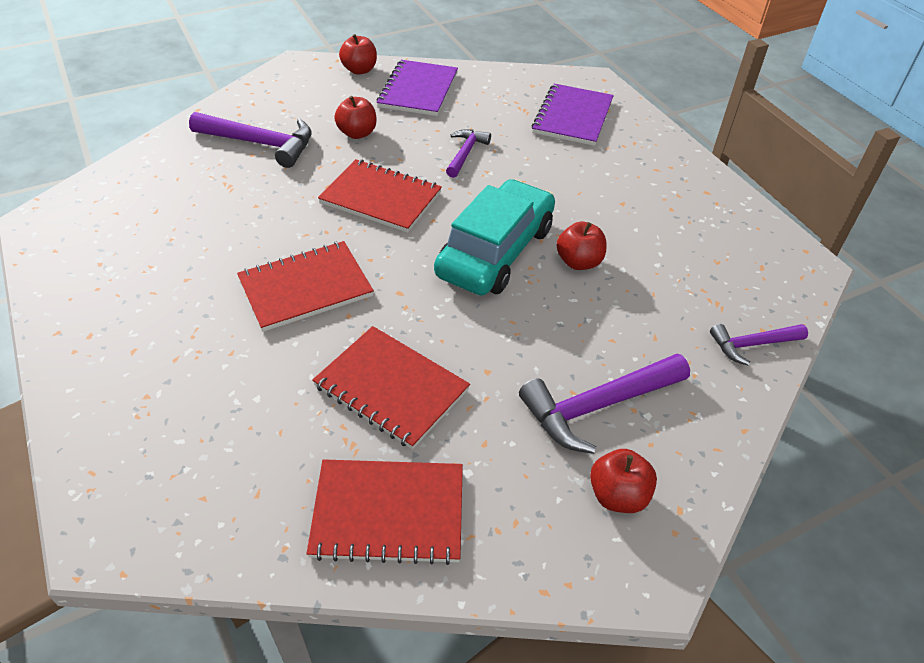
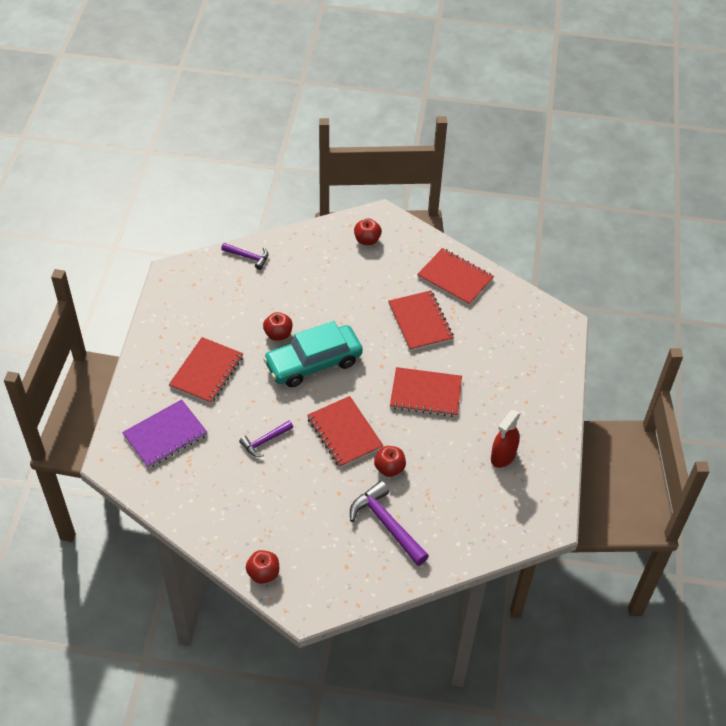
camera: 145 degrees left, 5 degrees up
red apple [335,96,377,139] -> red apple moved to [374,446,406,477]
purple notebook [376,60,458,116] -> none
purple hammer [519,354,690,454] -> none
none -> red notebook [169,337,243,404]
none -> red spray bottle [491,410,521,468]

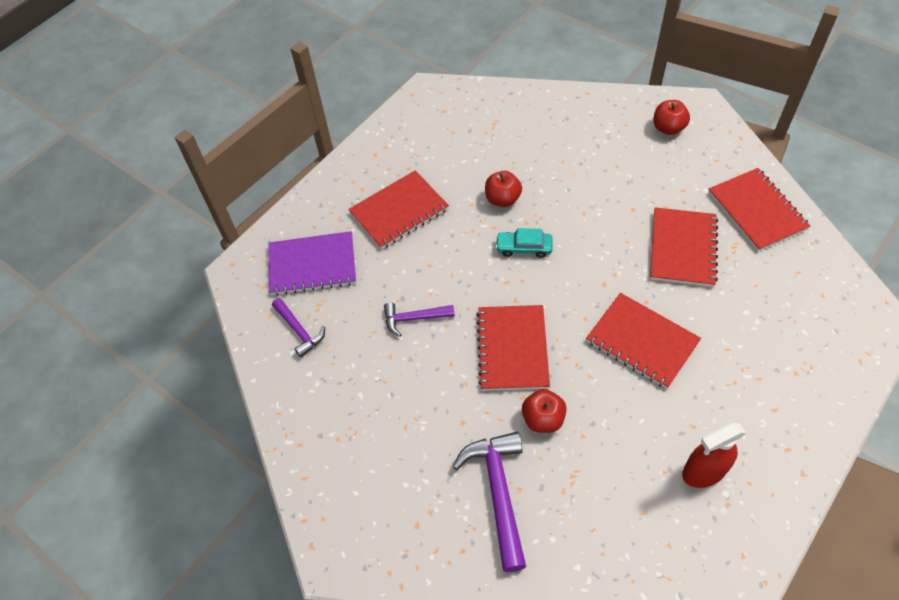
camera: 35 degrees right, 5 degrees up
purple hammer [221,243,268,270] -> purple hammer moved to [272,298,325,358]
red apple [246,550,279,584] -> none
turquoise car [263,321,363,387] -> turquoise car [496,228,553,258], size x0.45

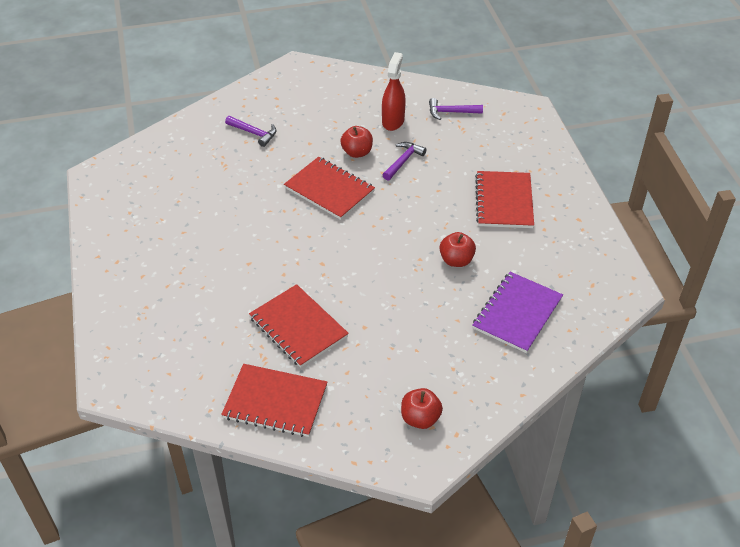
camera: 125 degrees right, 10 degrees down
purple notebook [268,231,356,296] -> purple notebook moved to [472,272,563,353]
purple hammer [452,432,526,572] -> purple hammer [225,116,276,147], size x0.59
turquoise car [496,228,553,258] -> none
red apple [522,389,567,433] -> red apple moved to [340,126,373,158]
red notebook [586,293,701,389] -> none
red spray bottle [682,423,746,488] -> red spray bottle moved to [382,52,406,131]

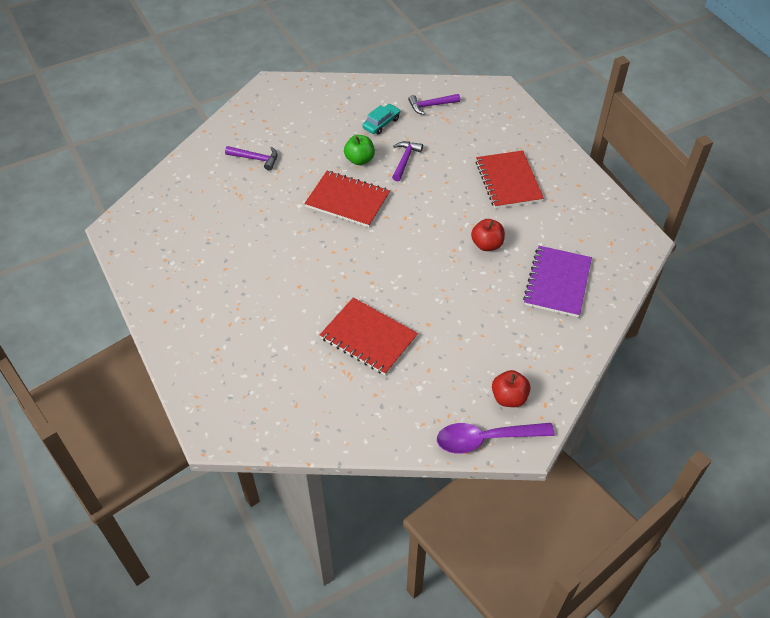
camera: 15 degrees left, 5 degrees up
red notebook [221,364,328,437] -> none
red apple [340,126,373,158] -> green apple [344,135,375,165]
red spray bottle [382,52,406,131] -> turquoise car [362,104,400,135]
none -> purple spoon [437,423,555,454]

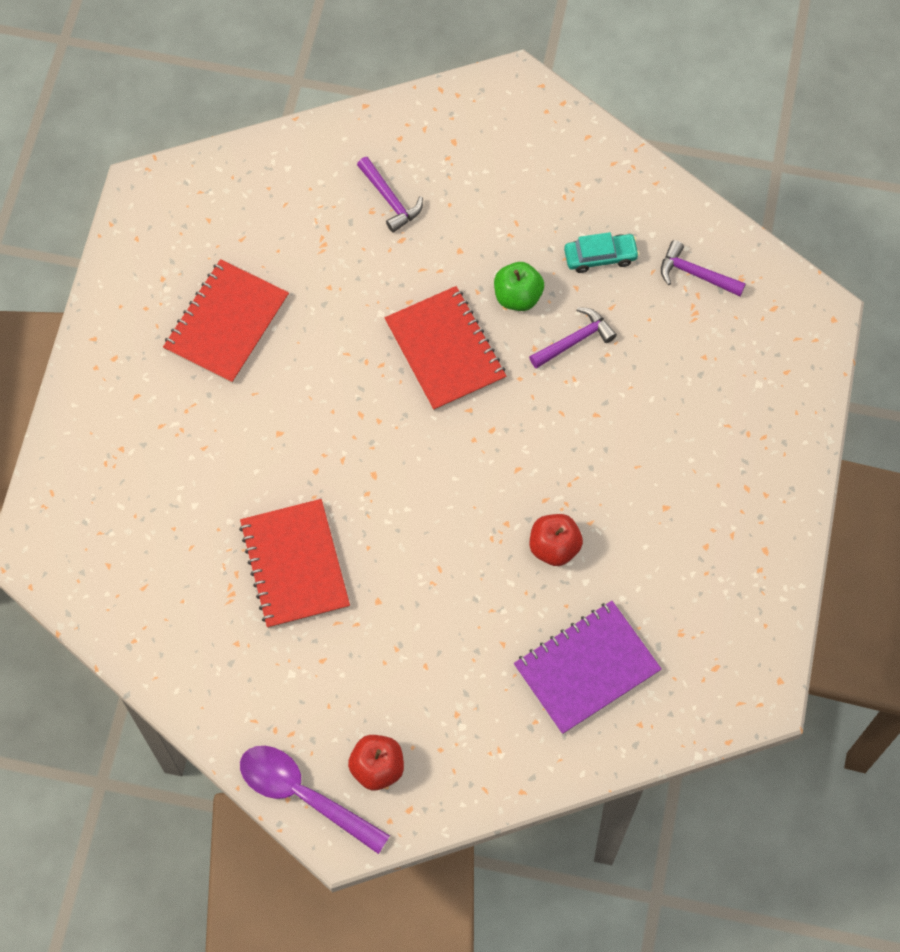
camera: 40 degrees right, 15 degrees up
red notebook [476,150,544,209] -> red notebook moved to [163,259,289,384]

